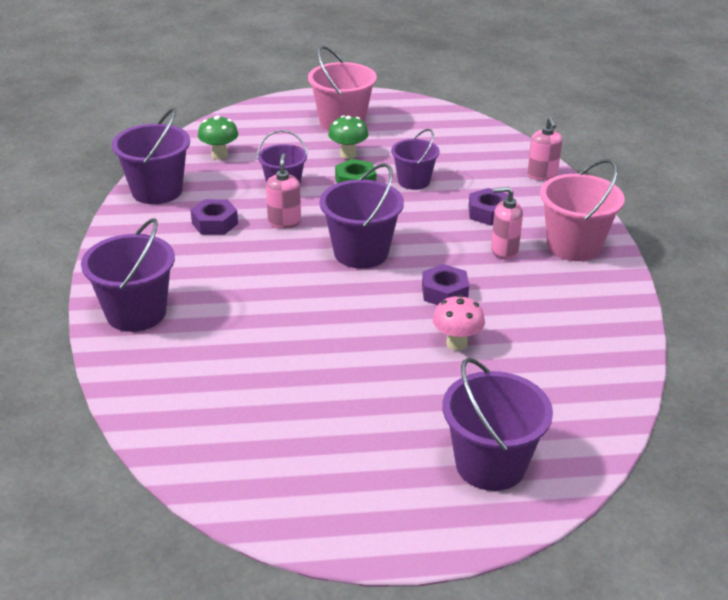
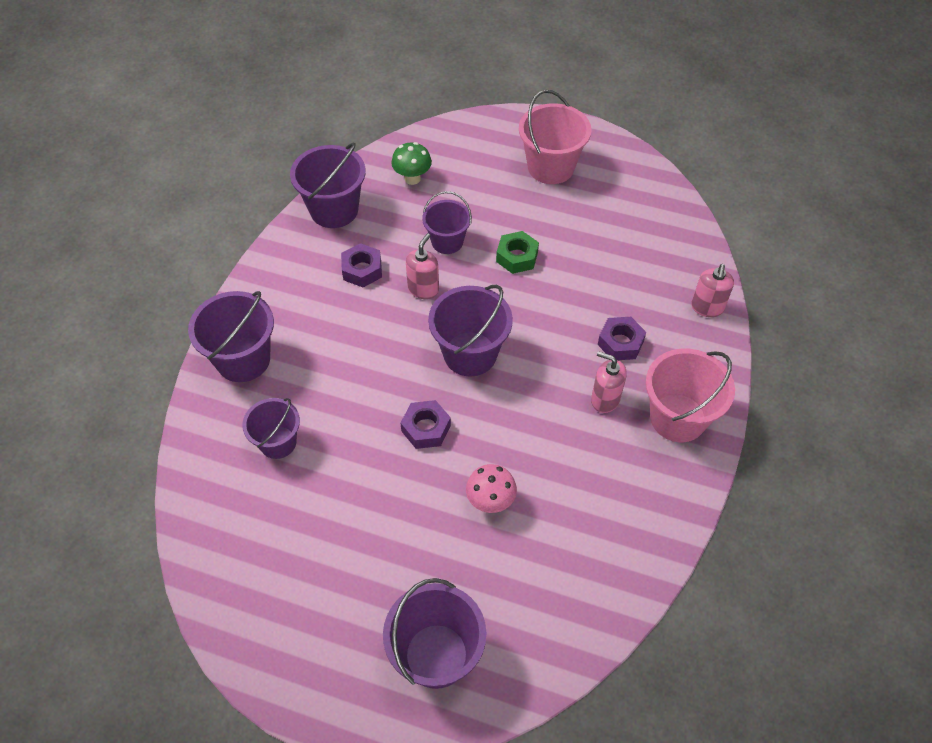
camera: 25 degrees right, 20 degrees up
green mushroom [328,116,368,159] -> none
purple bucket [391,129,440,190] -> purple bucket moved to [242,398,300,459]
purple nut [422,264,469,305] -> purple nut moved to [401,400,451,449]

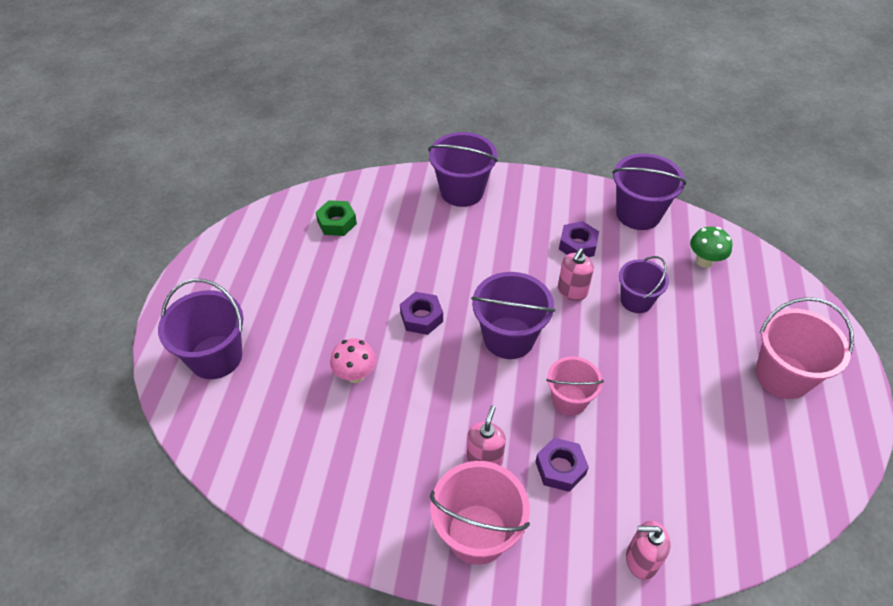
camera: 80 degrees right, 5 degrees down
purple bucket [242,398,300,459] -> none
pink soap dispenser [406,233,439,299] -> pink soap dispenser turned 105 degrees clockwise [558,248,594,301]
green nut [496,231,539,274] -> green nut moved to [316,200,357,236]
none -> pink bucket [546,356,604,416]

